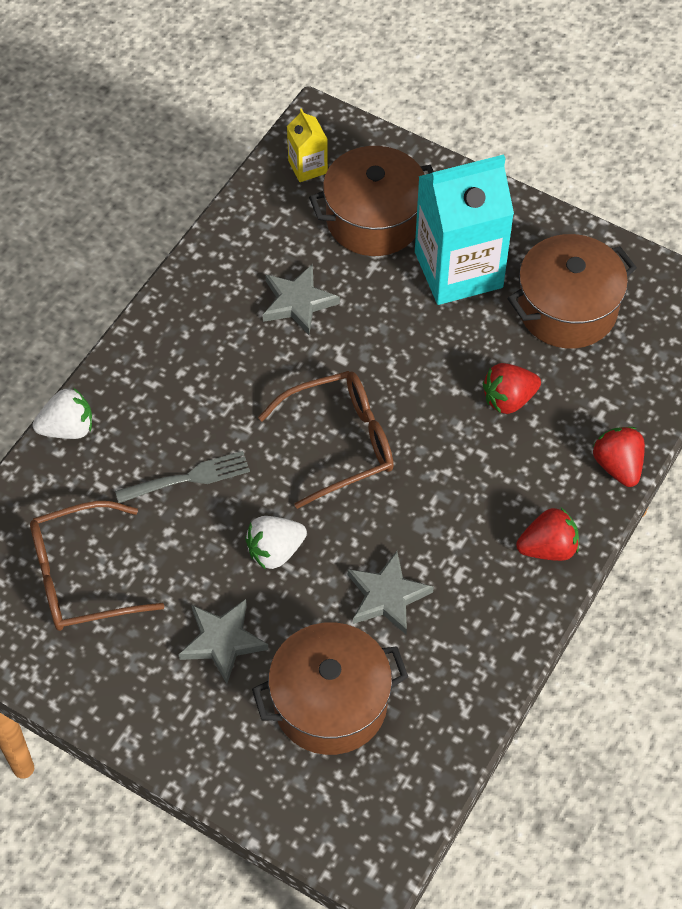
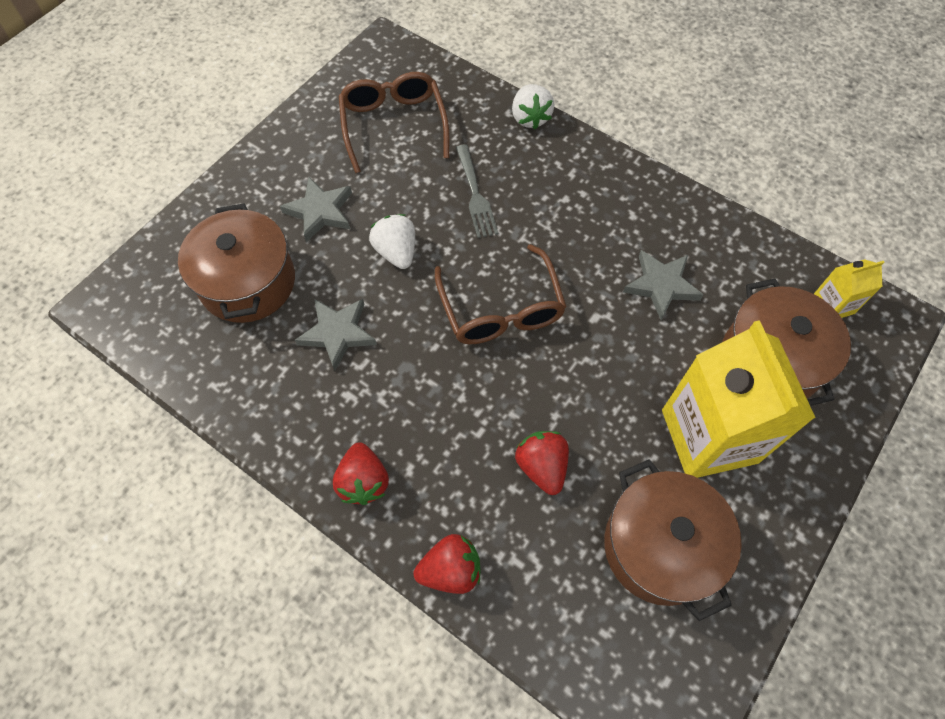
camera: 95 degrees right, 5 degrees up
turquoise carton [415,155,514,305] -> yellow carton [662,320,816,478]

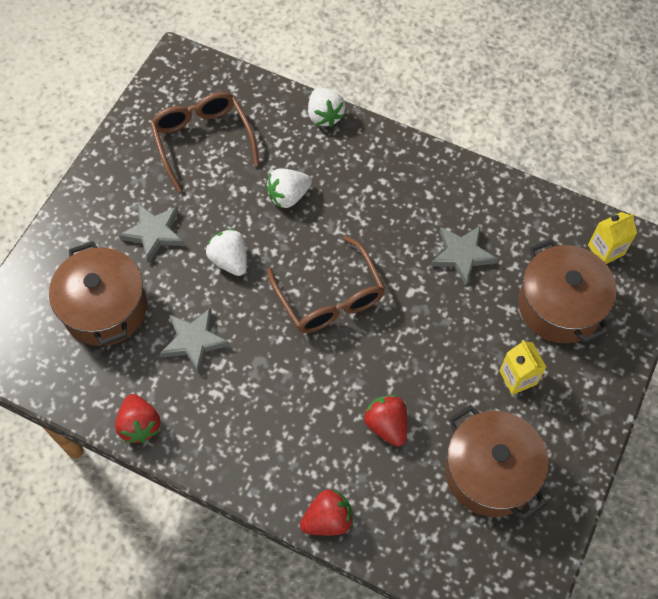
camera: 10 degrees left, 0 degrees up
red strawberry [333,442,389,505] -> red strawberry moved to [115,394,160,443]
grey fork [456,144,498,238] -> white strawberry [266,168,312,208]
yellow carton [662,320,816,478] -> yellow carton [499,340,546,395], size x0.45

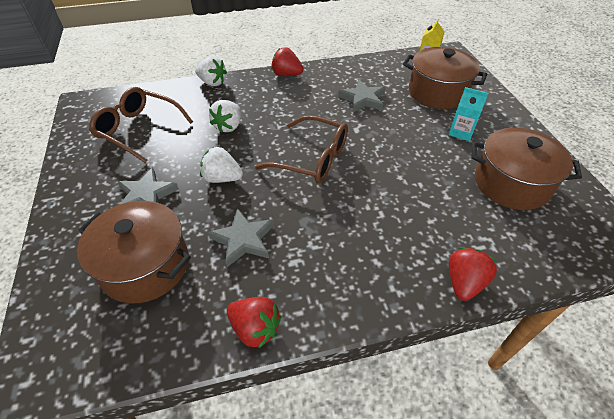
camera: 40 degrees left, 15 degrees down
red strawberry [363,395,407,447] -> red strawberry moved to [271,47,304,76]
yellow carton [499,340,546,395] -> turquoise carton [449,87,488,141]

